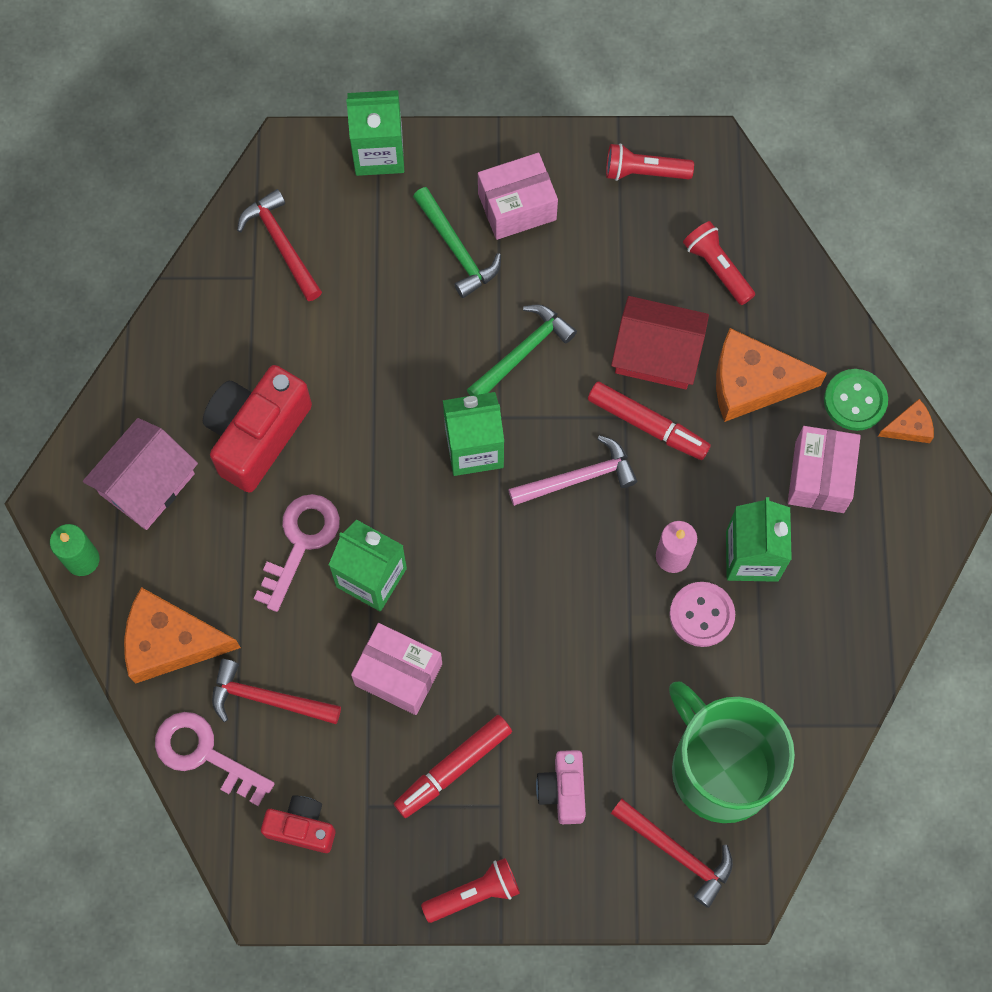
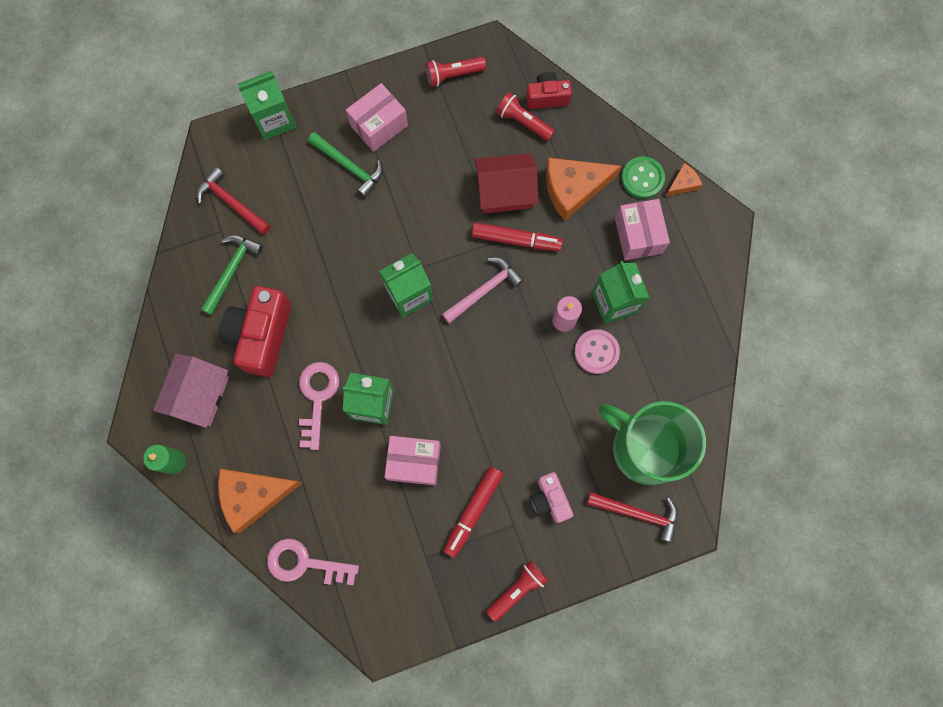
camera: 20 degrees left, 5 degrees up
red hammer [212,659,341,724] -> none
red camera [261,795,336,853] -> red camera moved to [526,72,572,109]
green hammer [467,304,577,396] -> green hammer moved to [201,235,263,315]

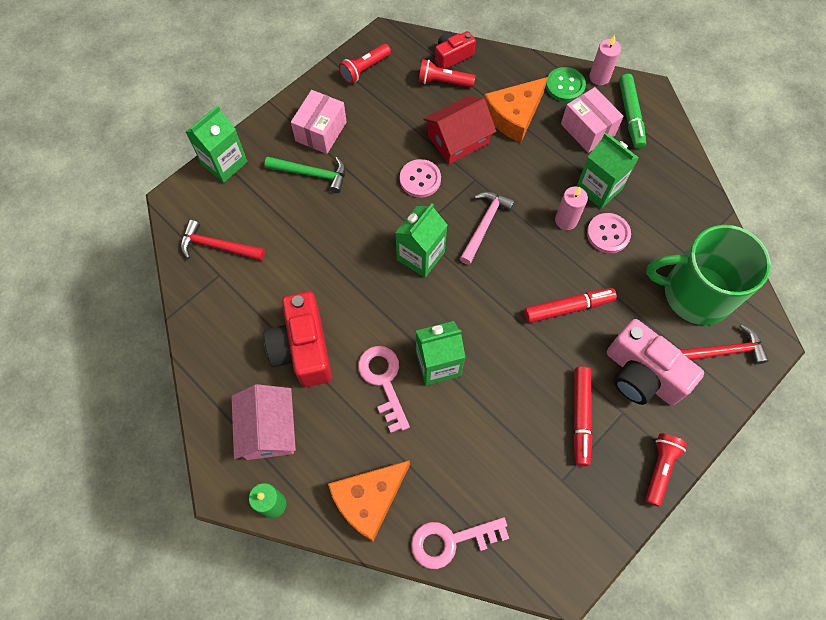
camera: 25 degrees left, 10 degrees down
green hammer [201,235,263,315] -> none
pink box [385,436,441,486] -> none
red marker [472,222,563,251] -> red marker moved to [524,288,617,323]
pink camera [530,472,573,523] -> pink camera [607,319,704,405], size x1.77
orange cheese [665,163,702,197] -> pink candle [589,35,621,85]
none -> pink button [400,159,441,198]
none -> green marker [619,74,646,149]

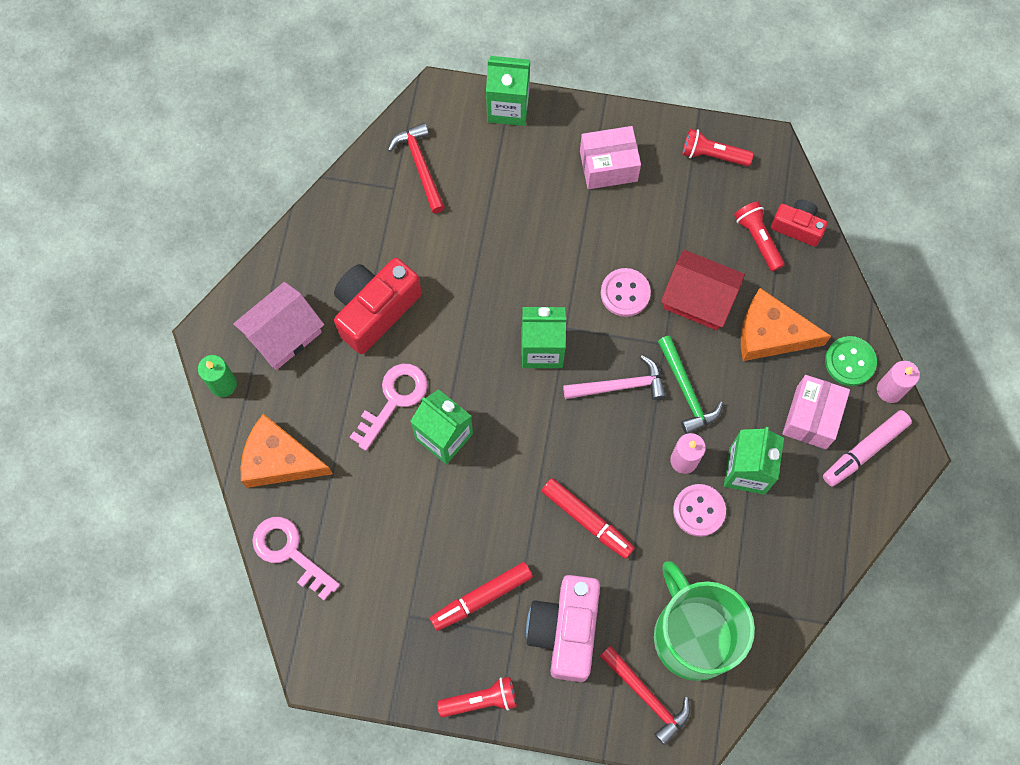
camera: 55 degrees right, 5 degrees up
green hammer [265,156,346,193] -> green hammer moved to [658,335,723,434]
green marker [619,74,646,149] -> pink marker [823,410,912,487]

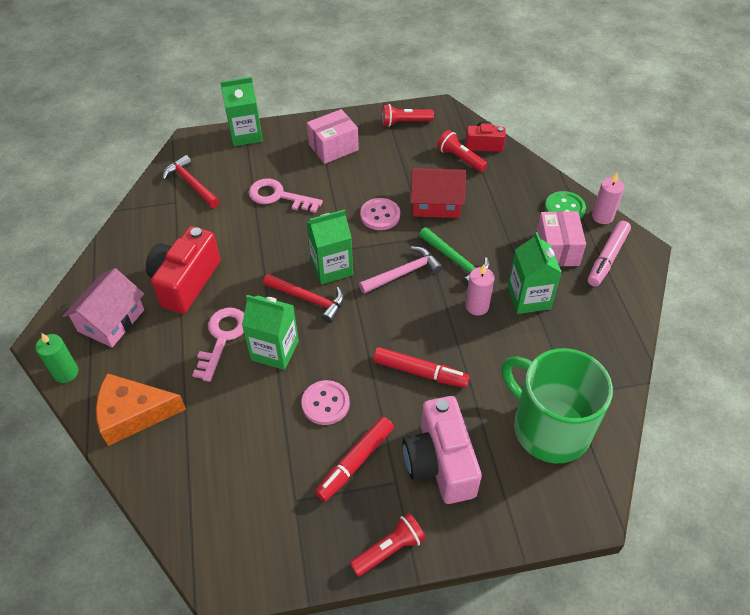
camera: 20 degrees left, 20 degrees down
pink key [252,517,340,601] -> pink key moved to [249,178,323,213]
red hammer [600,646,690,745] -> red hammer moved to [263,273,344,323]
pink button [673,484,726,537] -> pink button moved to [302,380,350,425]
orange cheese [741,288,831,361] -> none

